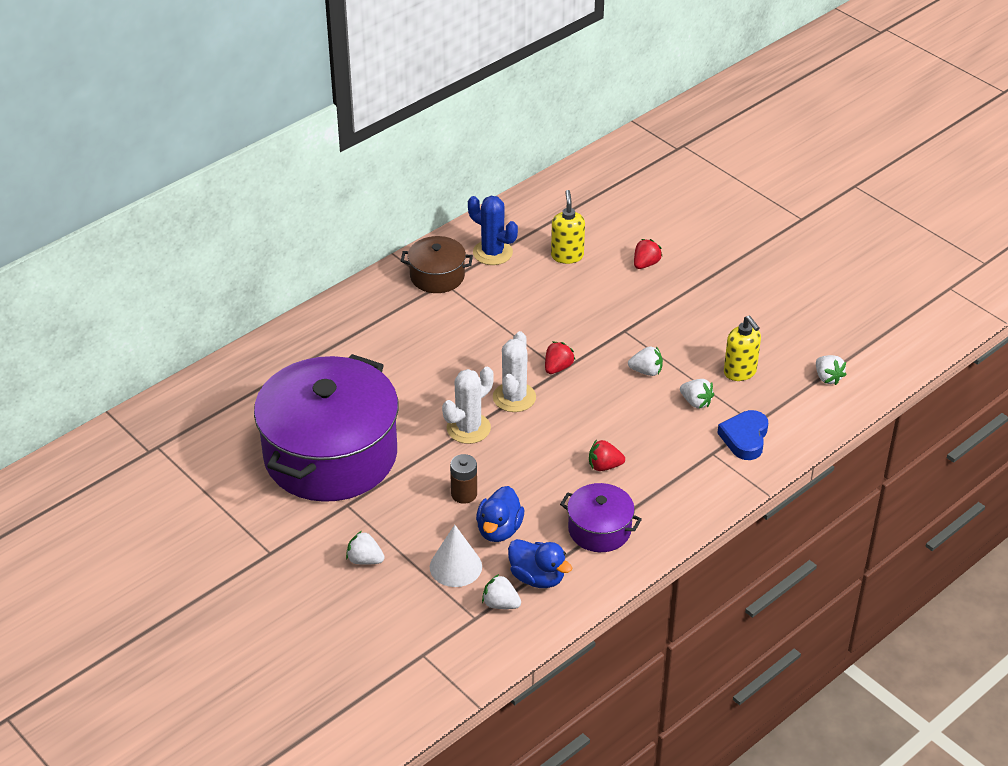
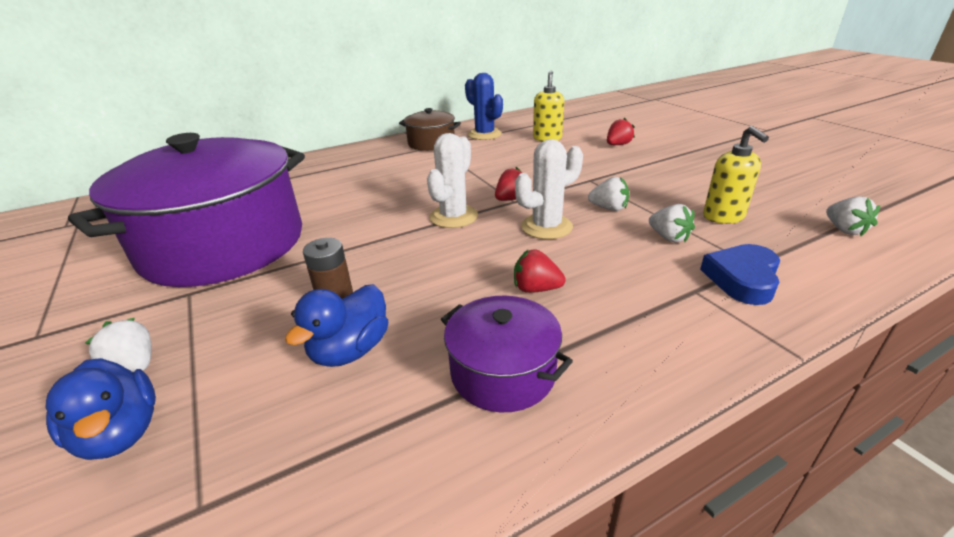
camera: 15 degrees right, 10 degrees down
white cone [430,525,482,587] -> none
white cactus [442,367,494,444] -> white cactus moved to [515,139,583,239]
white strawberry [482,574,521,609] -> none
blue duck [508,539,572,588] -> blue duck moved to [45,358,156,460]

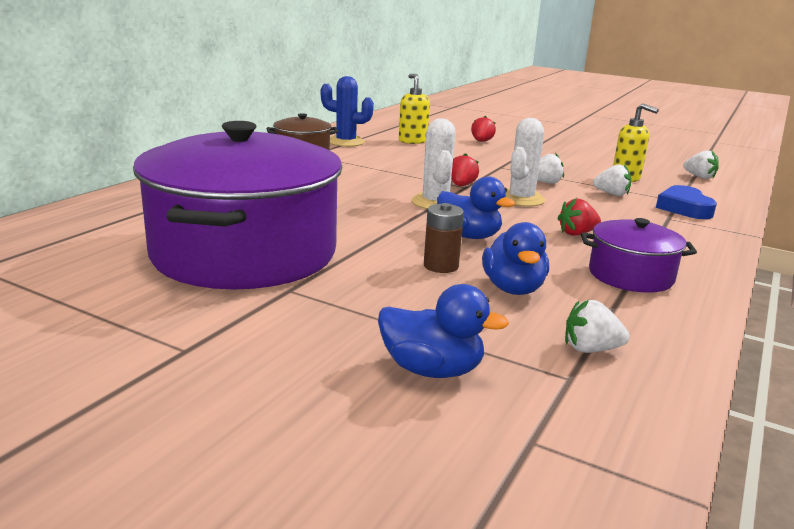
camera: 35 degrees left, 10 degrees down
white strawberry [85,318,152,372] -> white strawberry moved to [565,300,630,353]
none -> blue duck [437,176,515,239]

